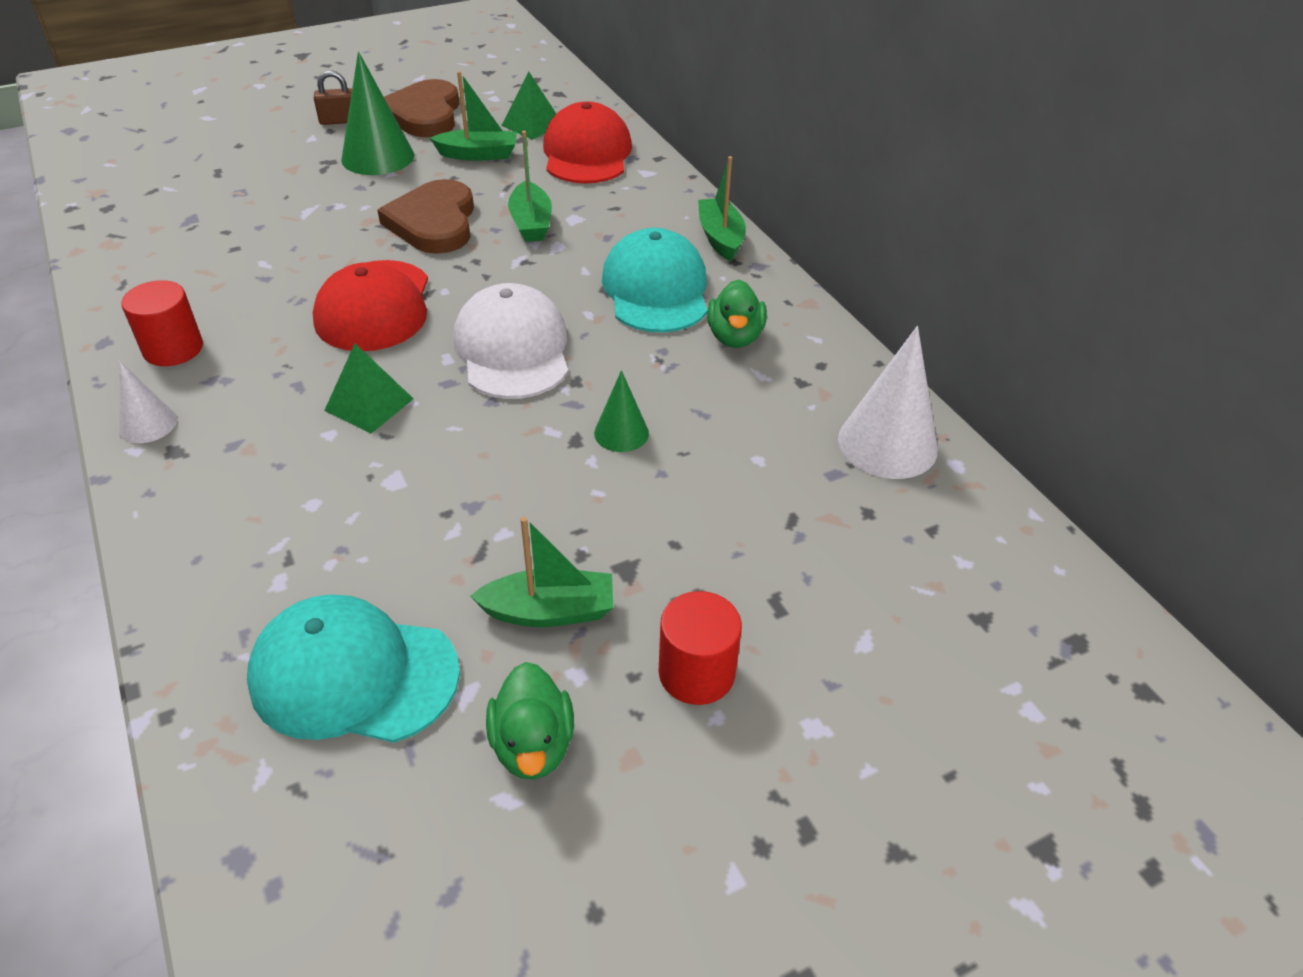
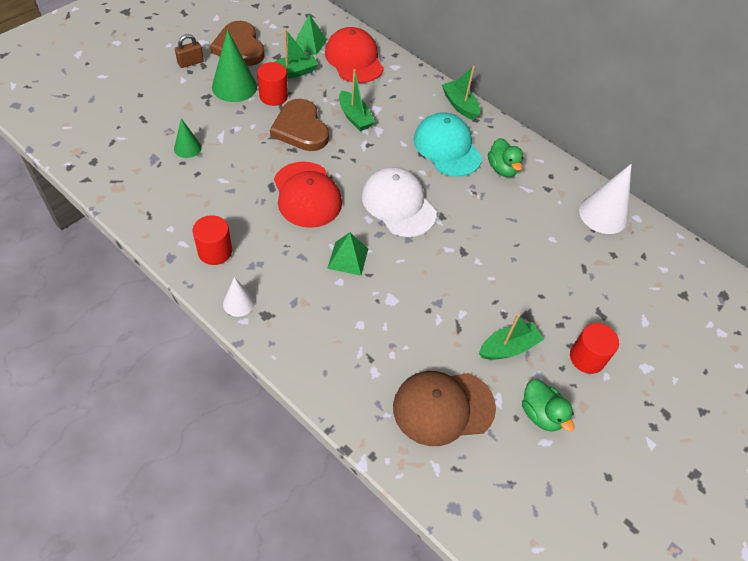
camera: 25 degrees left, 10 degrees up
turquoise cap [247,595,460,743] -> brown cap [393,371,496,446]
green cone [594,370,649,452] -> green cone moved to [174,118,201,158]
none -> red cylinder [257,62,288,106]

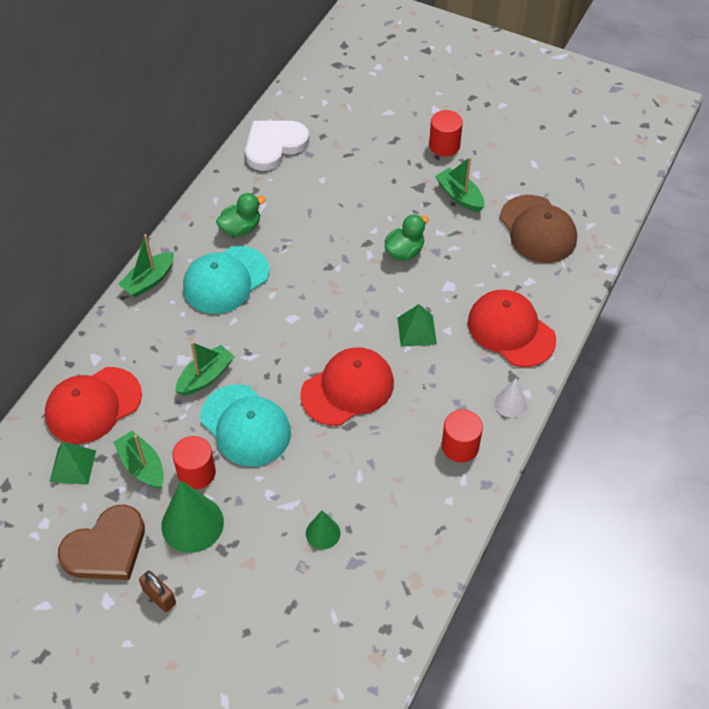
camera: 100 degrees left, 0 degrees up
brown heart [270,99,329,151] -> turquoise cap [200,384,291,467]
white cap [362,167,437,237] -> none
green duck [522,379,574,432] -> green duck moved to [385,214,429,261]
white cone [579,164,631,234] -> white heart [245,121,309,171]
none -> red cap [468,290,556,367]

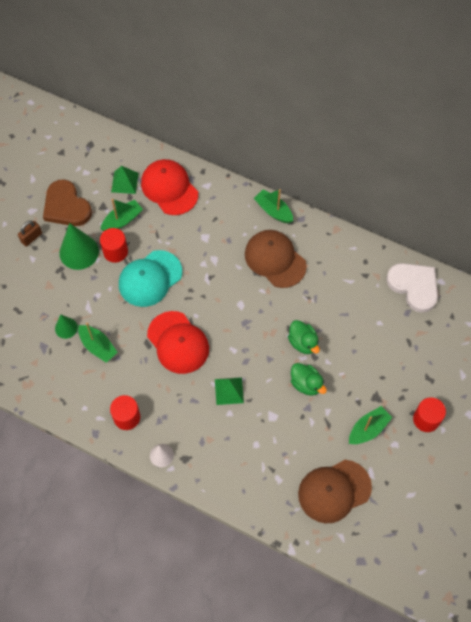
camera: 90 degrees right, 10 degrees up
green boat [175,342,235,395] -> green boat moved to [78,323,118,363]
turquoise cap [183,246,269,314] -> brown cap [245,230,307,288]
green duck [216,193,266,237] -> green duck moved to [288,320,320,354]
red cap [468,290,556,367] -> none

